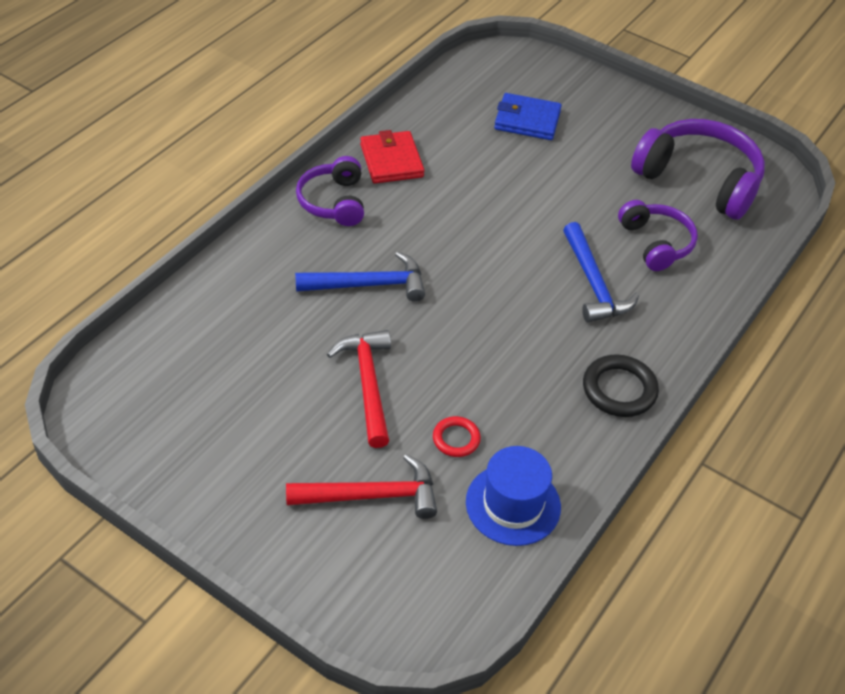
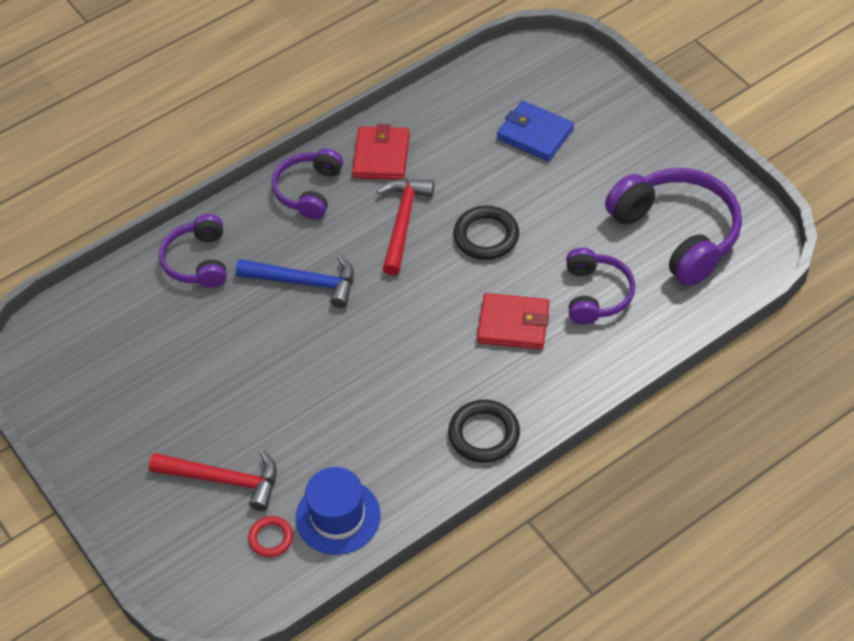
camera: 25 degrees right, 5 degrees up
red hammer [327,330,391,448] -> red hammer moved to [377,179,434,275]
red ring [433,416,481,457] -> red ring moved to [248,516,293,557]
blue hammer [563,222,639,322] -> red wallet [477,293,549,350]
none -> purple headphones [159,214,227,288]
none -> black ring [453,206,519,260]

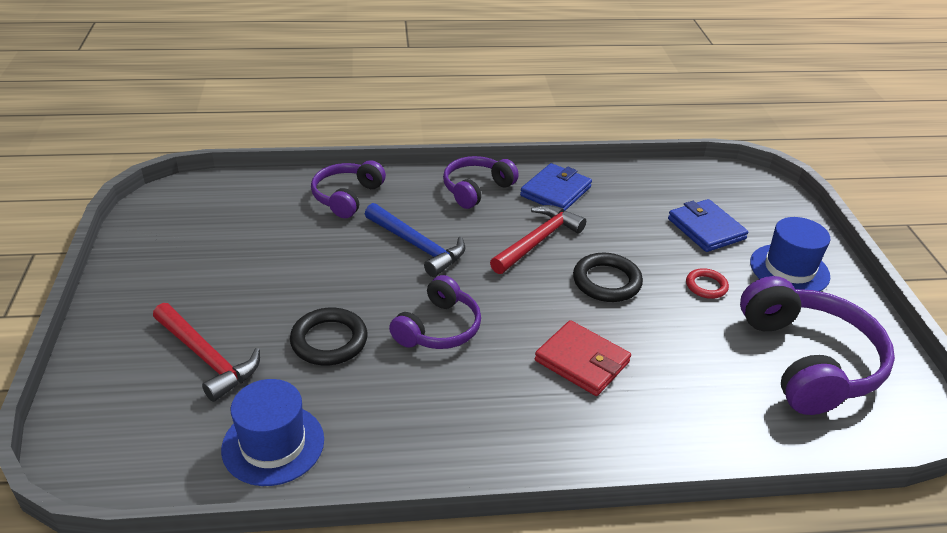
camera: 25 degrees right, 15 degrees down
red ring [248,516,293,557] -> red ring moved to [686,268,729,299]
red wallet [352,124,410,180] -> blue wallet [520,163,592,211]
black ring [448,400,520,463] -> black ring moved to [290,308,368,365]
purple headphones [566,248,635,324] -> purple headphones moved to [389,275,481,349]
none -> blue hat [750,217,830,291]

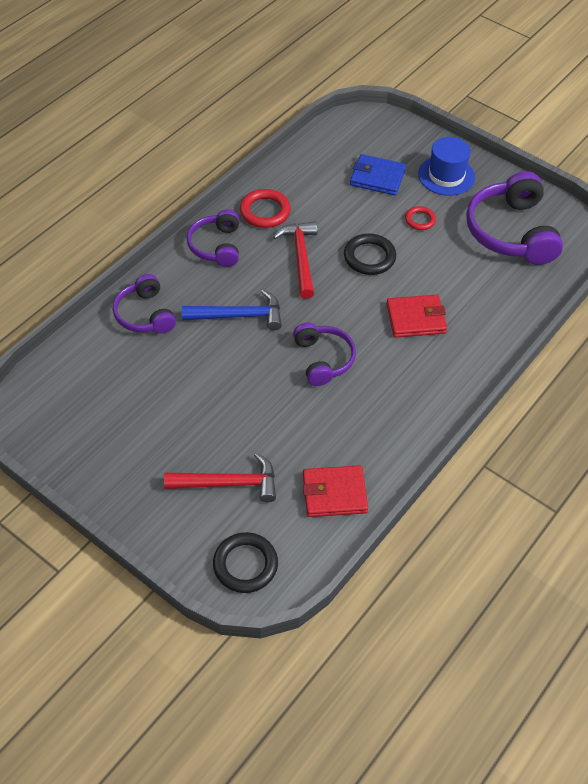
camera: 45 degrees left, 15 degrees up
blue hat [221,379,324,486] -> red wallet [303,465,368,517]
black ring [290,308,368,365] -> black ring moved to [213,532,278,593]
blue wallet [520,163,592,211] -> red ring [240,189,291,228]
purple headphones [740,276,895,415] -> purple headphones turned 135 degrees counterclockwise [466,171,563,265]

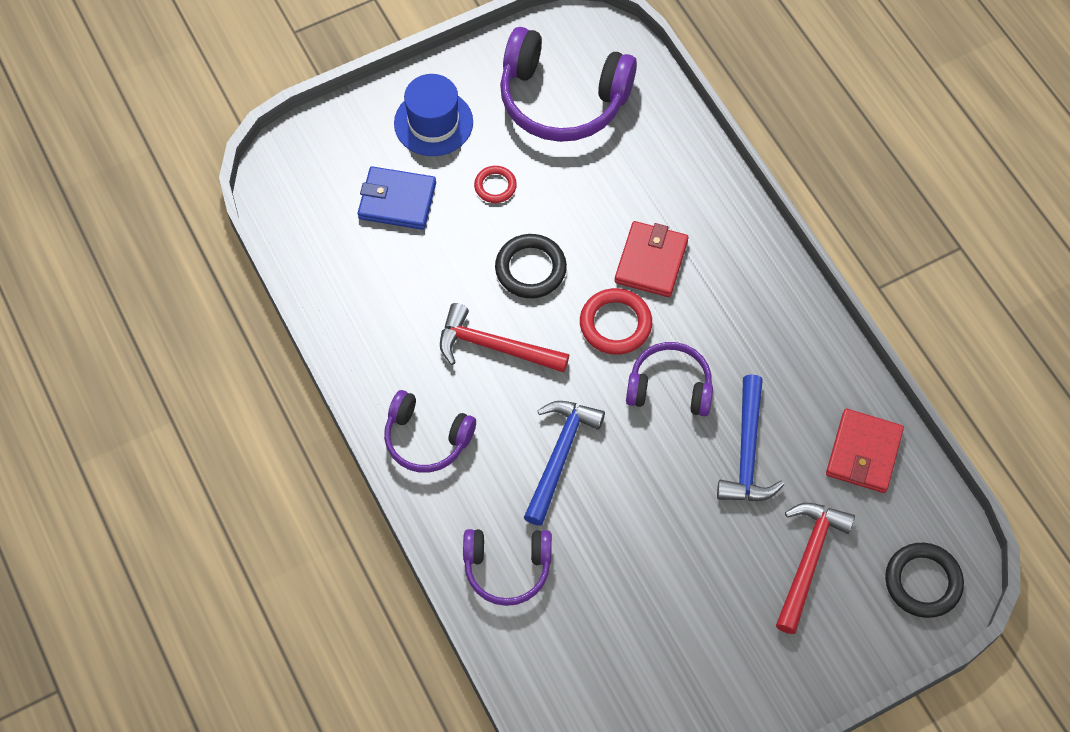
camera: 65 degrees left, 10 degrees up
red ring [240,189,291,228] -> red ring moved to [580,288,652,355]
blue wallet [350,154,406,196] -> blue wallet turned 60 degrees clockwise [358,166,436,230]
none -> blue hammer [717,375,784,501]

